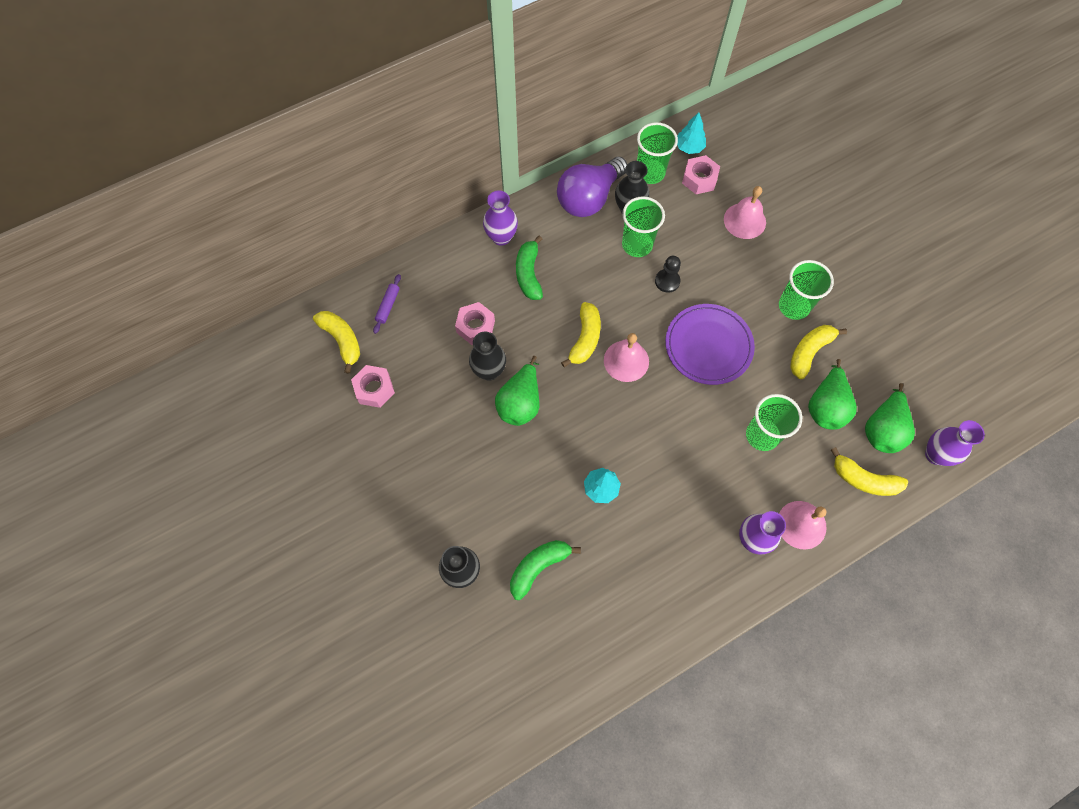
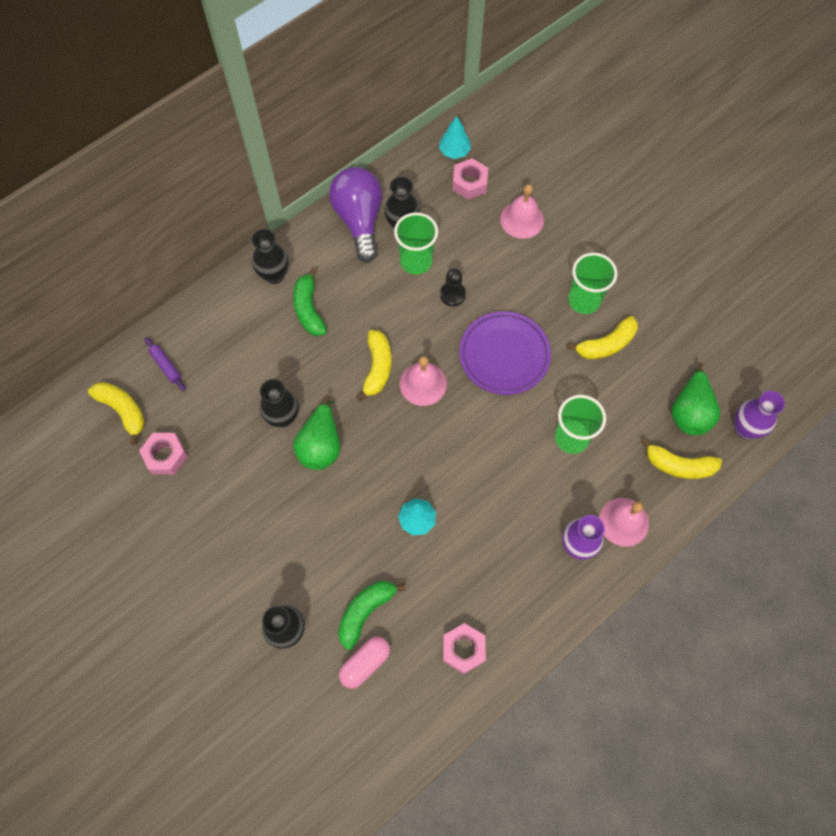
camera: 10 degrees left, 0 degrees up
purple rolling pin [373,274,401,334] -> purple rolling pin turned 45 degrees counterclockwise [145,337,186,391]
pink nut [455,302,495,345] -> pink nut moved to [443,623,486,674]
purple vase [483,190,518,246] -> black vase [252,229,289,284]
purple light bulb [557,157,627,217] -> purple light bulb turned 135 degrees clockwise [329,167,382,263]
green cup [637,122,678,184] -> none
yellow banana [790,325,847,379] -> yellow banana turned 150 degrees counterclockwise [567,316,638,360]
green pear [808,359,857,430] -> none
none -> pink capsule [339,636,390,688]

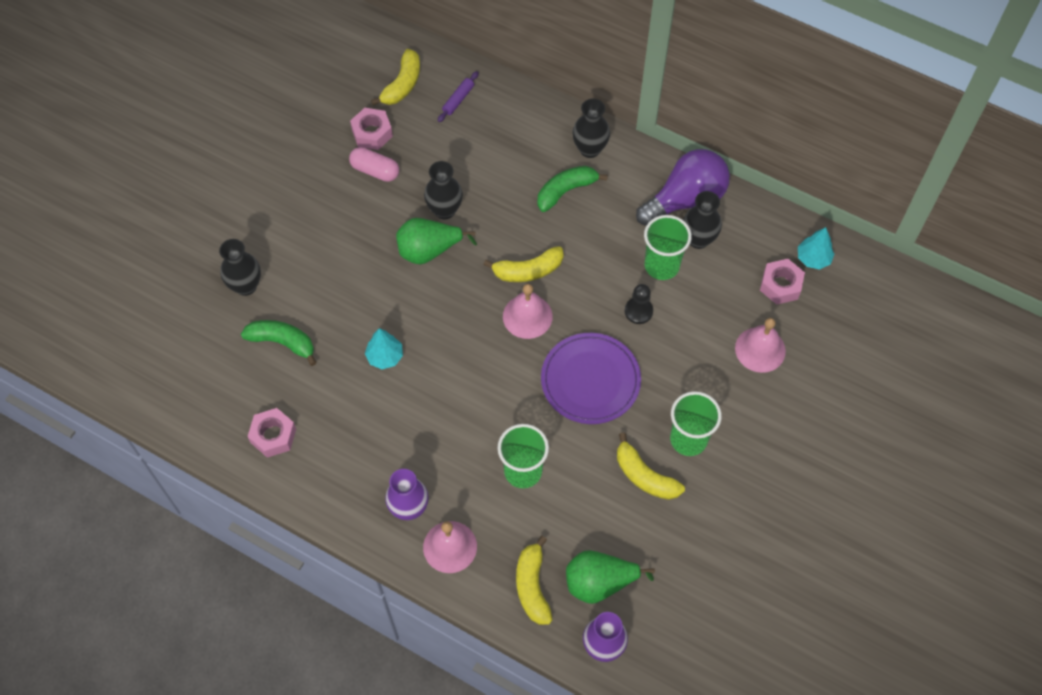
camera: 70 degrees right, 5 degrees down
pink capsule [339,636,390,688] -> pink capsule moved to [349,147,399,182]

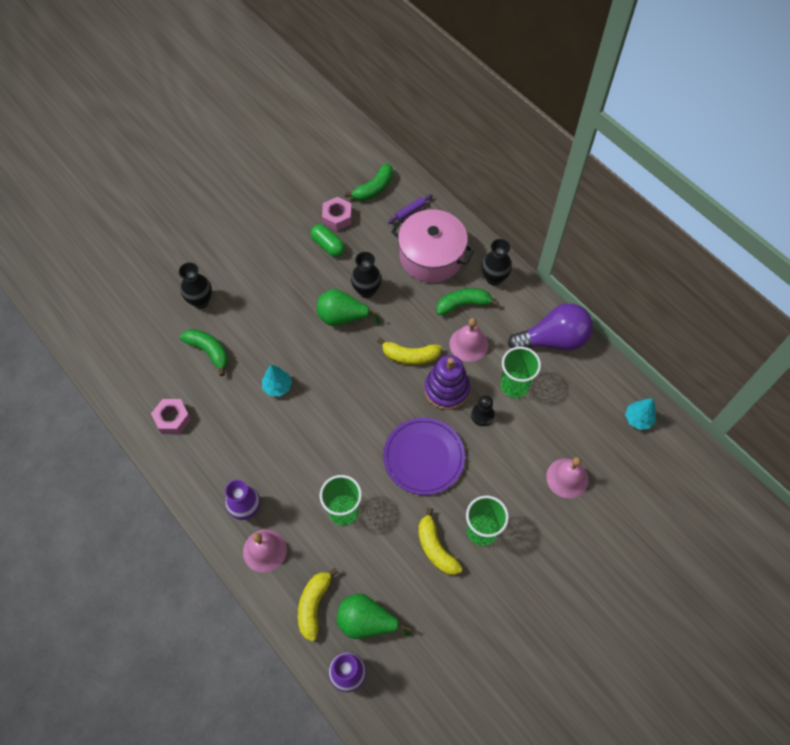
camera: 20 degrees right, 0 degrees up
pink capsule [349,147,399,182] -> green capsule [311,224,345,257]
yellow banana [371,49,420,105] -> green banana [345,163,393,201]
pink bell [503,284,553,339] -> pink bell moved to [449,318,488,362]
black vase [683,191,722,249] -> none
pink nut [760,259,805,304] -> none
none -> pink pot [391,209,475,283]
none -> purple stacking toy [424,355,470,410]

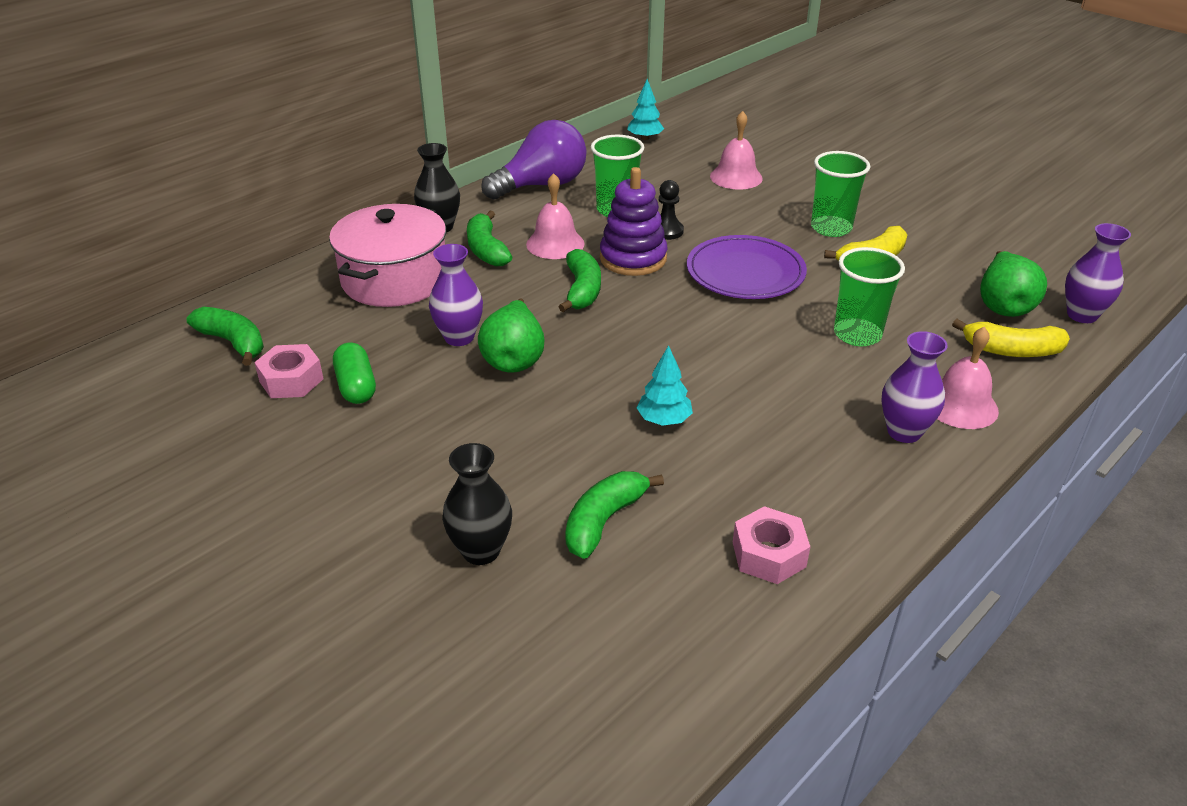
camera: 95 degrees left, 25 degrees down
green capsule [311,224,345,257] -> green capsule turned 60 degrees counterclockwise [333,342,376,404]
black vase [351,252,381,298] -> purple vase [429,244,483,346]
yellow banana [377,338,442,365] -> green banana [559,249,601,312]
purple rolling pin [388,194,433,224] -> none
purple light bulb [508,303,593,351] -> purple light bulb turned 75 degrees clockwise [481,120,587,200]

